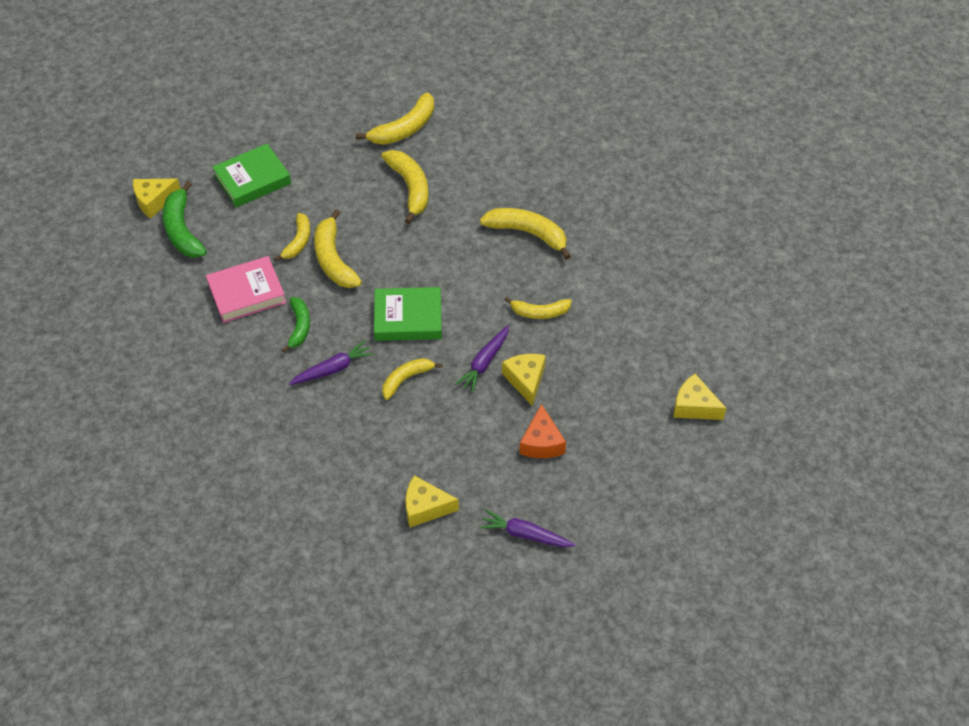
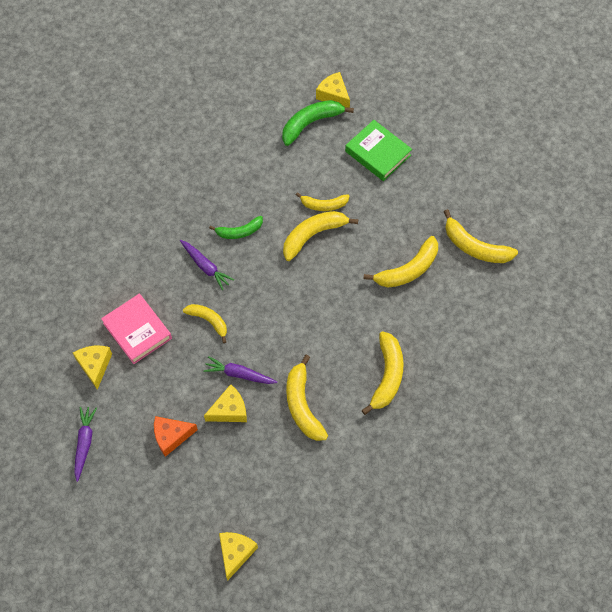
camera: 75 degrees right, 10 degrees up
pink book [206,256,286,323] -> pink book moved to [101,294,172,364]
green book [374,287,442,341] -> none
yellow banana [504,297,572,319] -> yellow banana [286,355,328,441], size x1.56

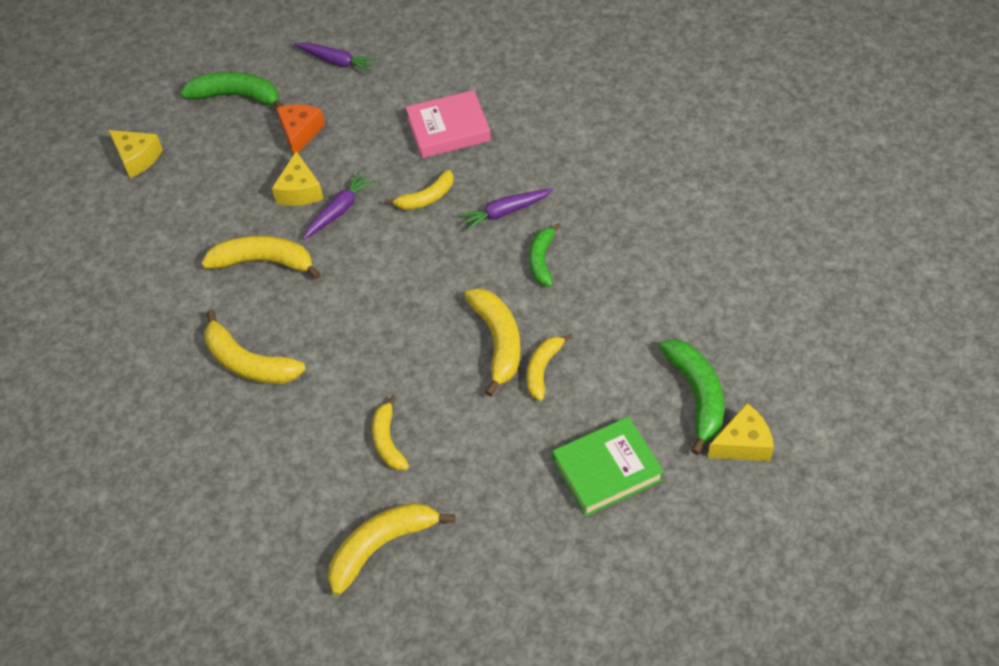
camera: 115 degrees right, 10 degrees down
yellow cheese [73,346,112,390] -> none
yellow banana [363,236,438,288] -> yellow banana [372,395,409,471], size x0.64
none -> green banana [181,72,284,107]

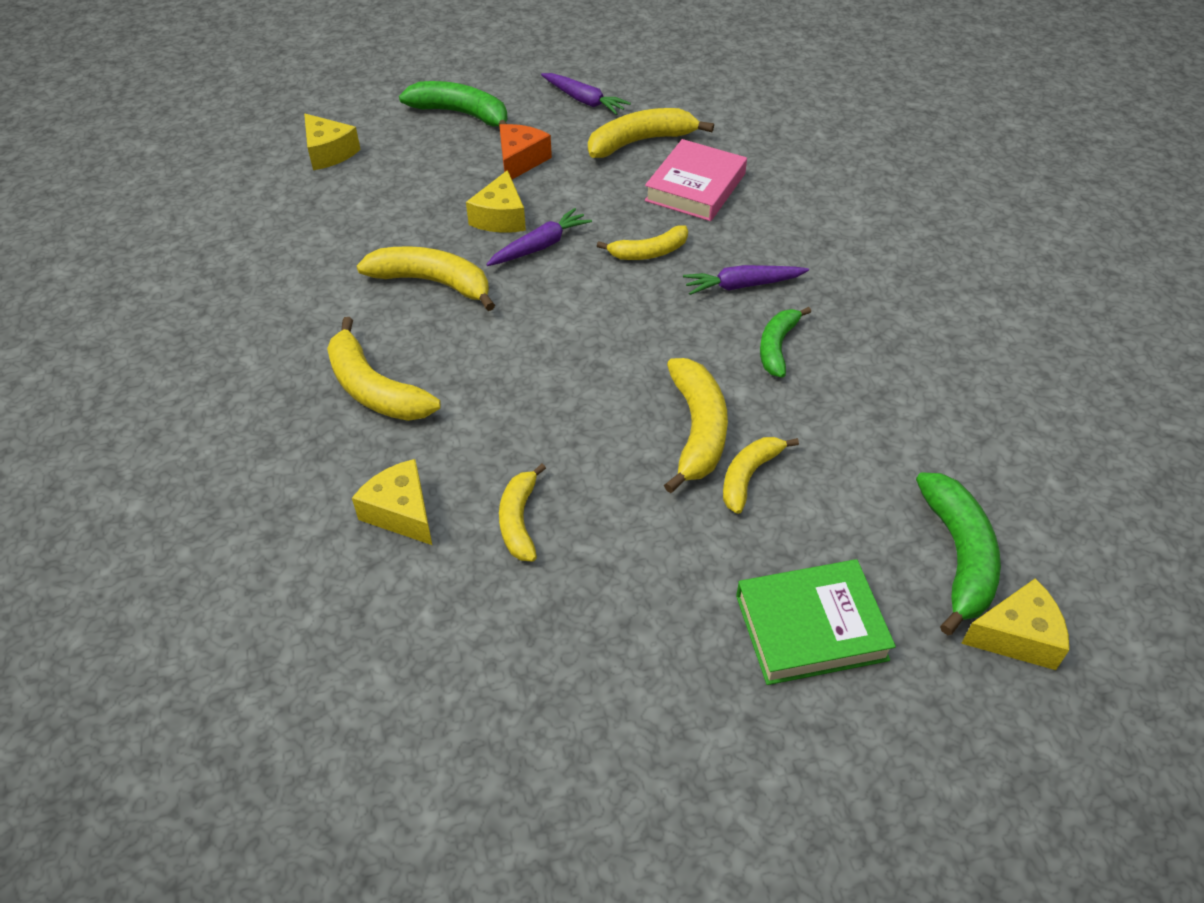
camera: 10 degrees right, 5 degrees down
yellow banana [328,503,455,595] -> yellow banana moved to [588,108,714,158]
pink book [406,90,491,158] -> pink book turned 60 degrees counterclockwise [645,139,747,221]
none -> yellow cheese [352,459,432,545]

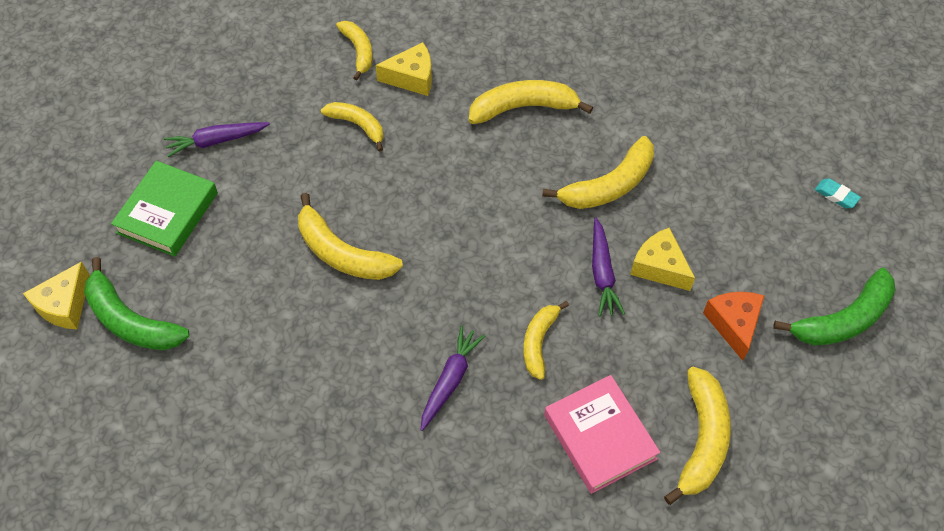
camera: 125 degrees right, 10 degrees up
yellow cheese [304,114,361,170] -> turquoise eraser [815,178,861,209]
orange cheese [499,124,552,179] -> orange cheese turned 150 degrees counterclockwise [703,292,765,361]
purple carrot [541,73,631,115] -> purple carrot moved to [164,122,270,157]
yellow banana [723,437,799,514] -> yellow banana moved to [336,21,373,80]
green banana [760,307,811,378] -> none

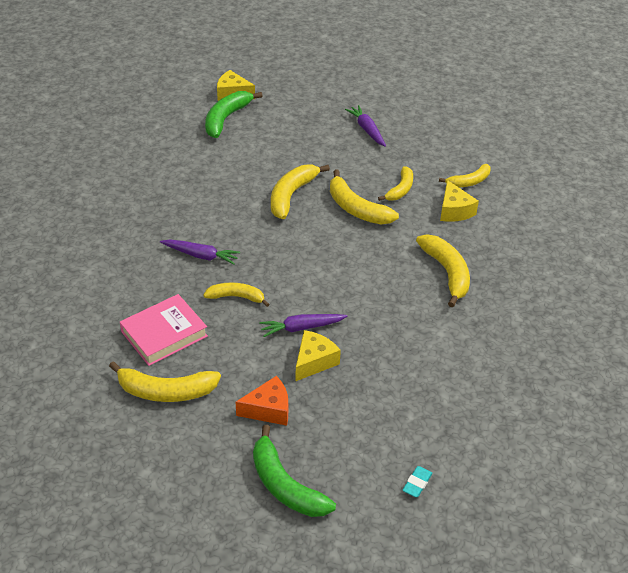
camera: 80 degrees right, 15 degrees down
green book [111,161,218,257] -> none
yellow banana [542,136,654,209] -> yellow banana moved to [330,170,399,224]

